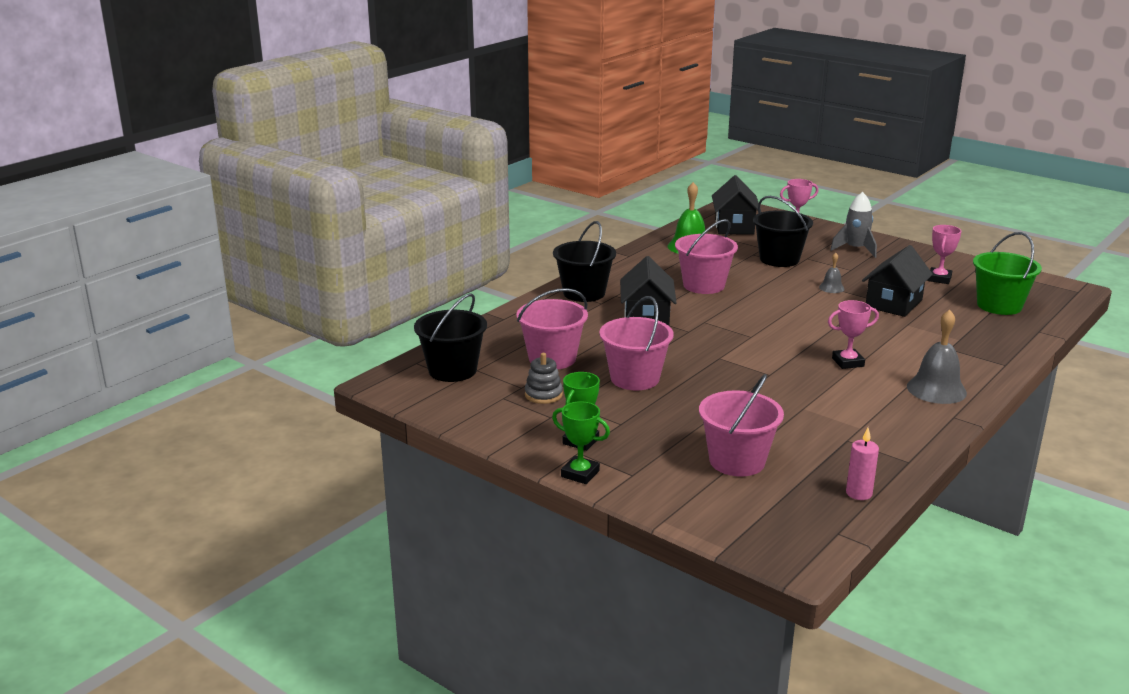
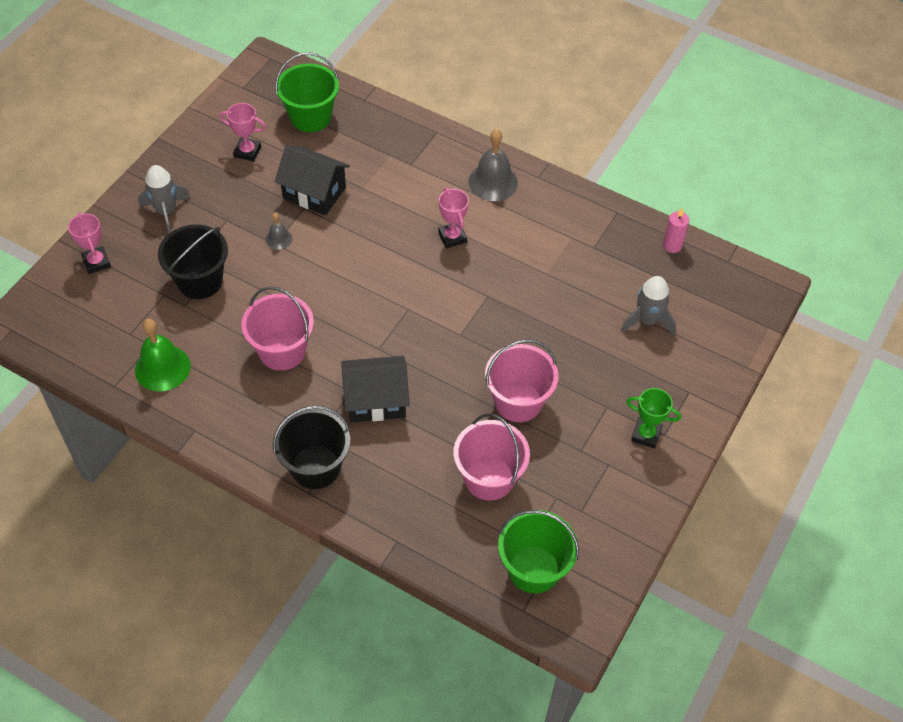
camera: 100 degrees left, 30 degrees up
black bucket [414,293,487,382] -> green bucket [498,510,579,594]
grey stacking toy [525,353,563,404] -> none
green trophy [552,401,610,484] -> none
pink bucket [699,374,784,477] -> grey rocket [621,276,676,336]
black house [712,175,761,235] -> none

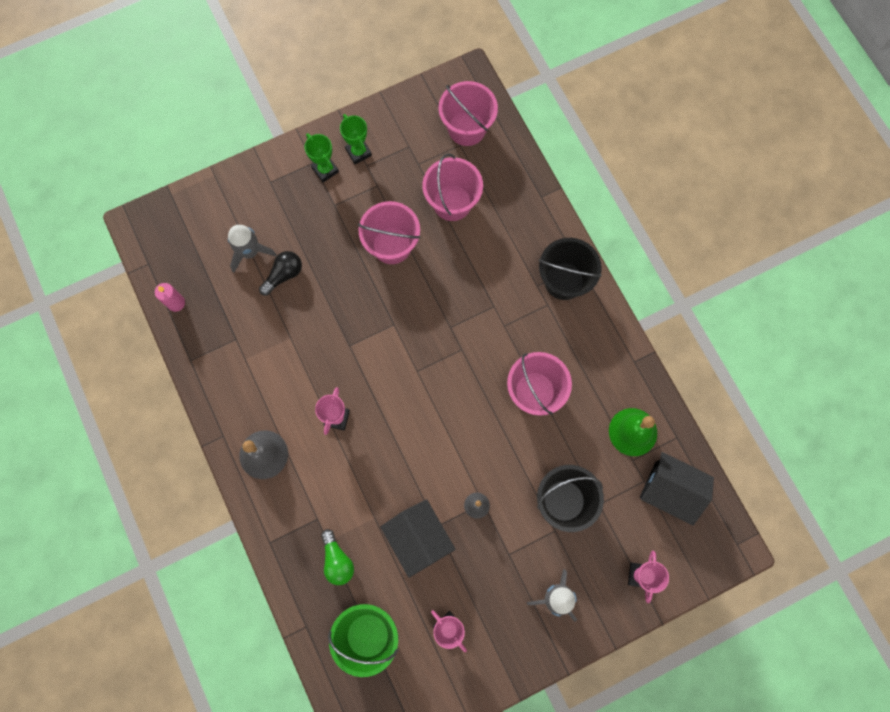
camera: 145 degrees left, 20 degrees up
black house [341,356,410,422] -> black house moved to [640,452,714,526]
green bucket [498,510,579,594] -> pink bucket [439,81,498,146]
none -> black light bulb [259,251,302,296]
none -> green light bulb [321,529,354,585]
none -> green trophy [340,114,372,164]

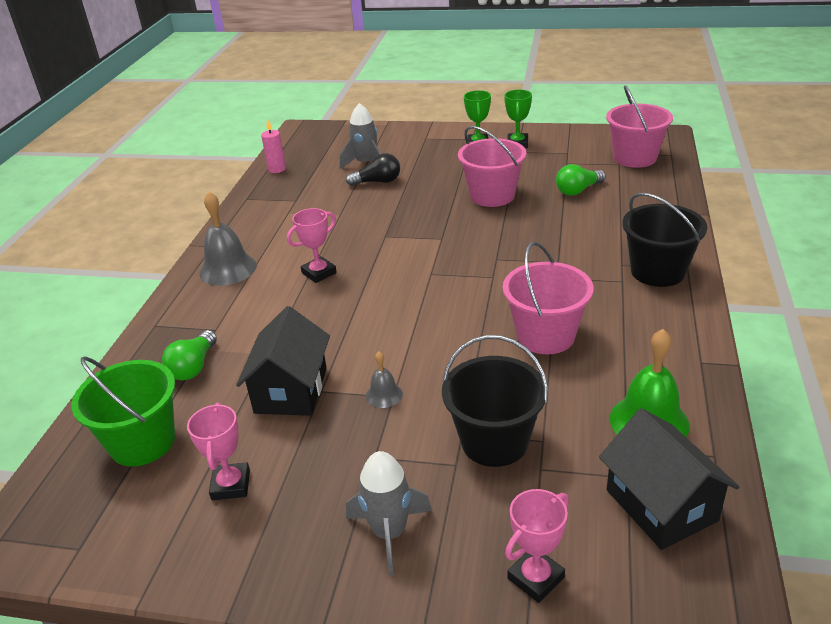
camera: 40 degrees right, 40 degrees down
pink bucket [422,153,483,221] -> green light bulb [556,164,606,196]

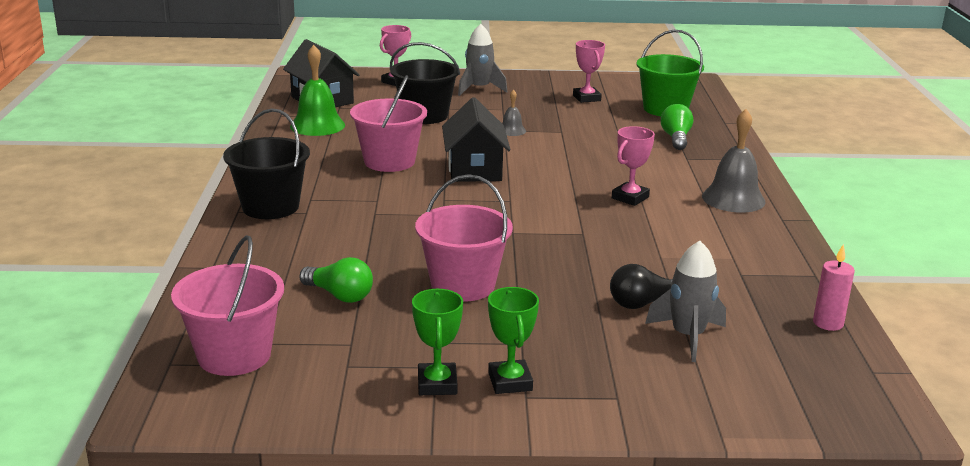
camera: 165 degrees right, 10 degrees down
black house [236,306,330,416] -> black house moved to [442,97,510,182]
green light bulb [556,164,606,196] -> green light bulb turned 75 degrees clockwise [299,257,373,303]

